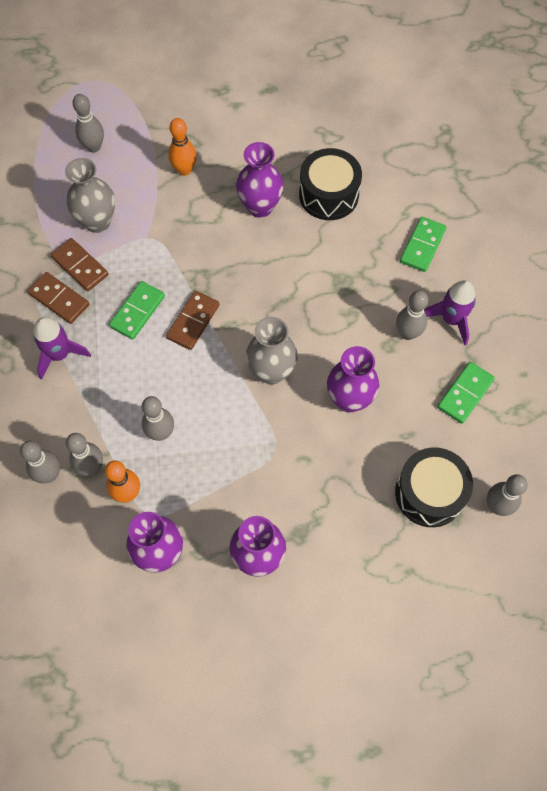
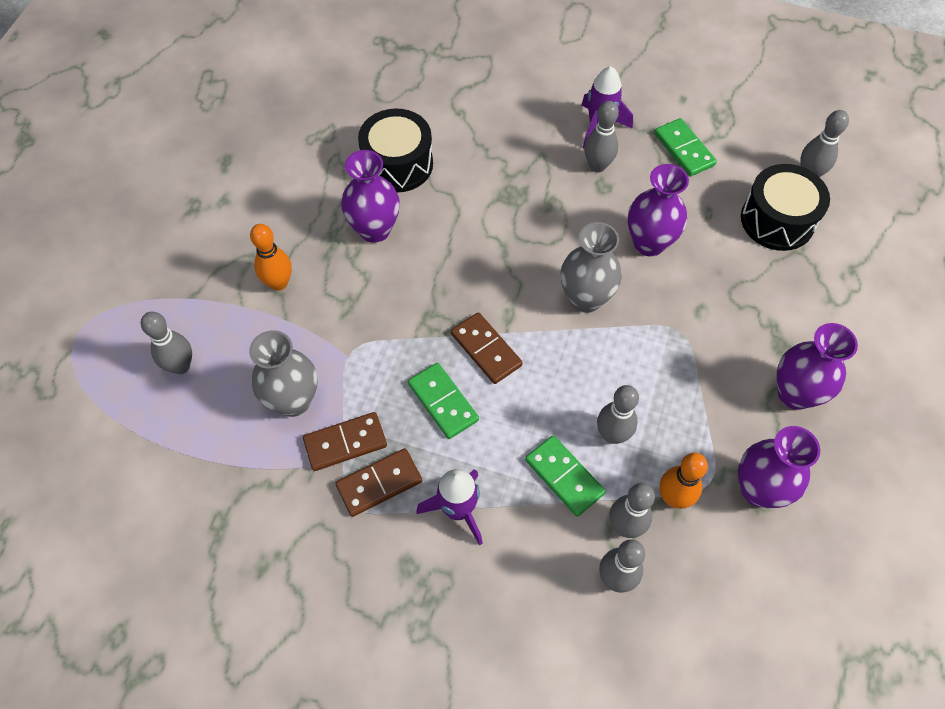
camera: 65 degrees left, 5 degrees down
green domino [400,217,446,272] -> green domino moved to [525,435,606,517]

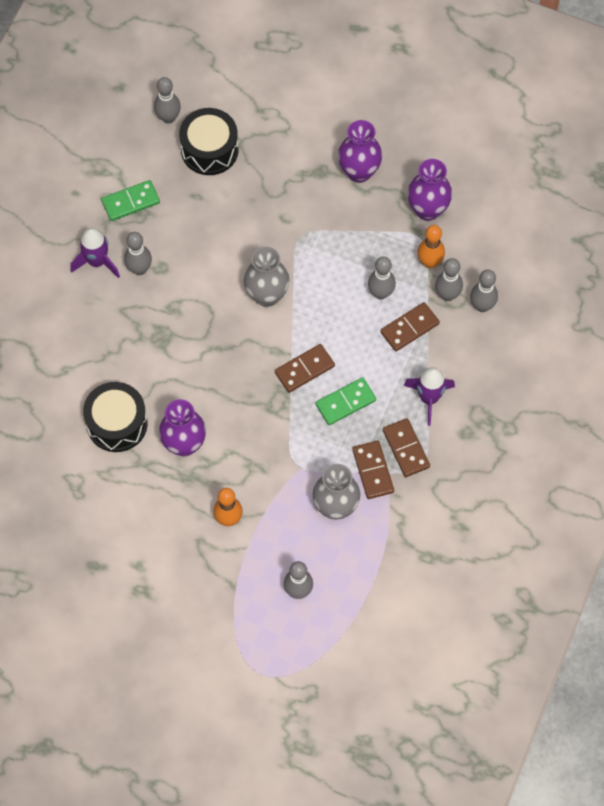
camera: 85 degrees left, 5 degrees up
green domino [525,435,606,517] -> brown domino [380,302,440,351]
purple vase [628,164,689,257] -> none

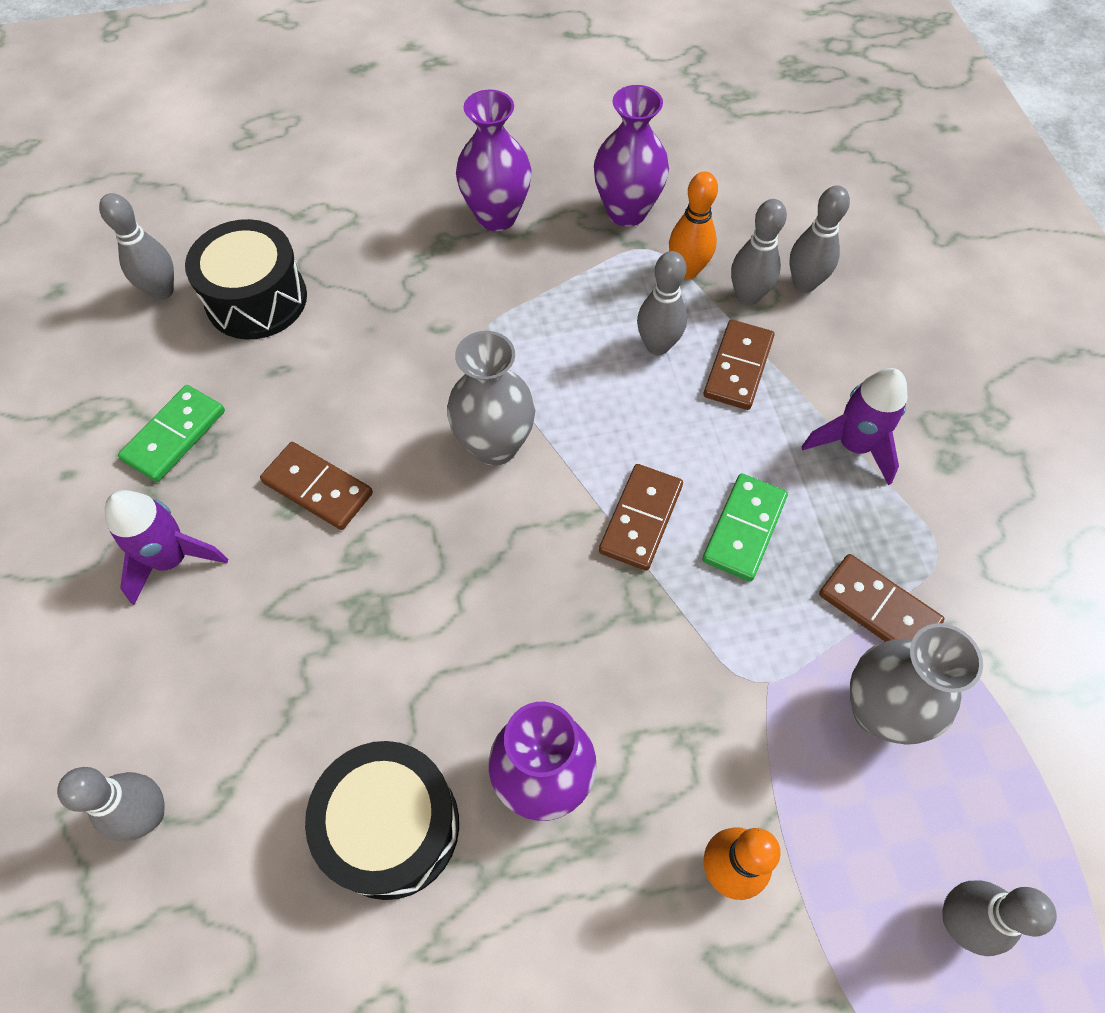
camera: 35 degrees left, 5 degrees down
grey bowling pin [124,232,152,275] -> grey bowling pin moved to [57,767,164,842]
brown domino [383,418,430,477] -> brown domino moved to [260,442,373,530]

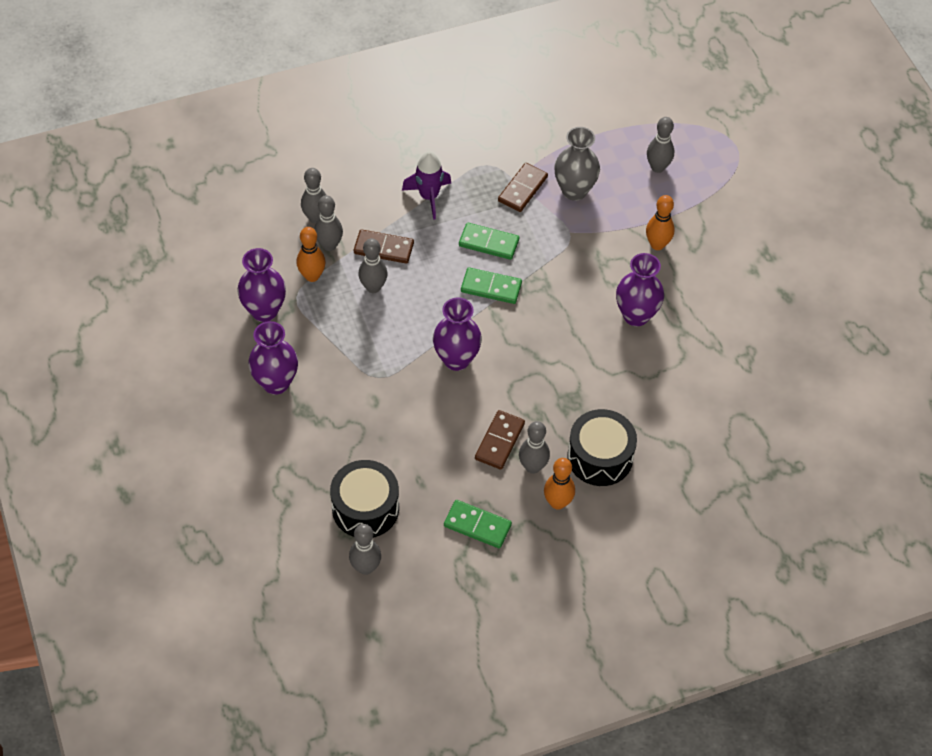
camera: 100 degrees left, 5 degrees down
grey bowling pin [57,767,164,842] -> grey bowling pin moved to [519,421,550,474]
purple rocket [105,490,228,605] -> orange bowling pin [544,458,575,510]
black drum [305,741,459,900] -> black drum moved to [567,409,637,486]
grey vase [447,331,535,466] -> purple vase [433,297,482,371]
brown domino [599,464,683,571] -> green domino [461,267,522,304]

